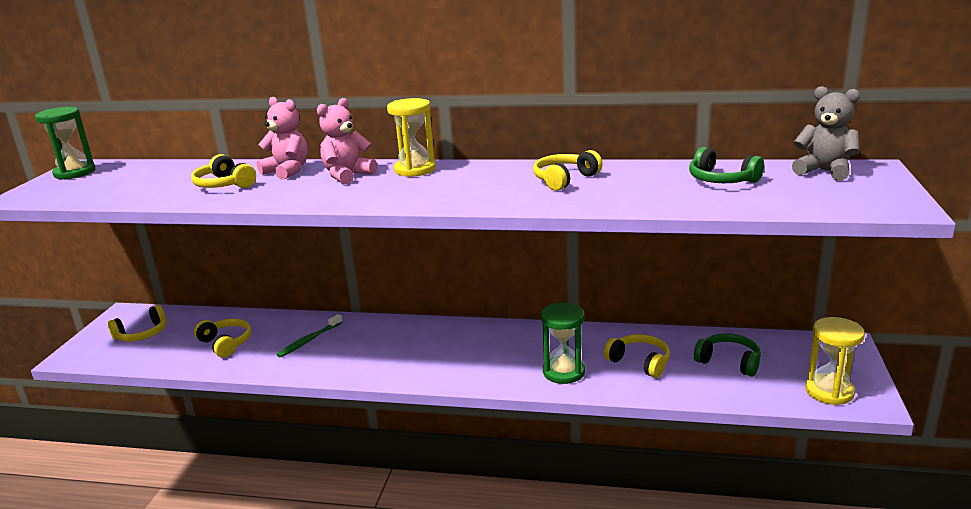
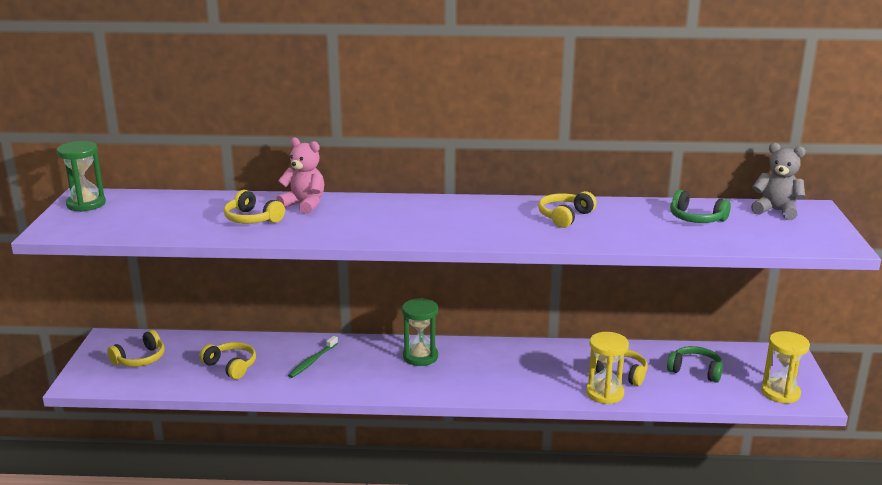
camera: 10 degrees left, 0 degrees up
pink teddy bear [317,98,377,184] -> none
yellow hourglass [387,98,436,177] -> yellow hourglass moved to [586,332,629,404]
green hourglass [541,302,585,384] -> green hourglass moved to [402,298,438,366]

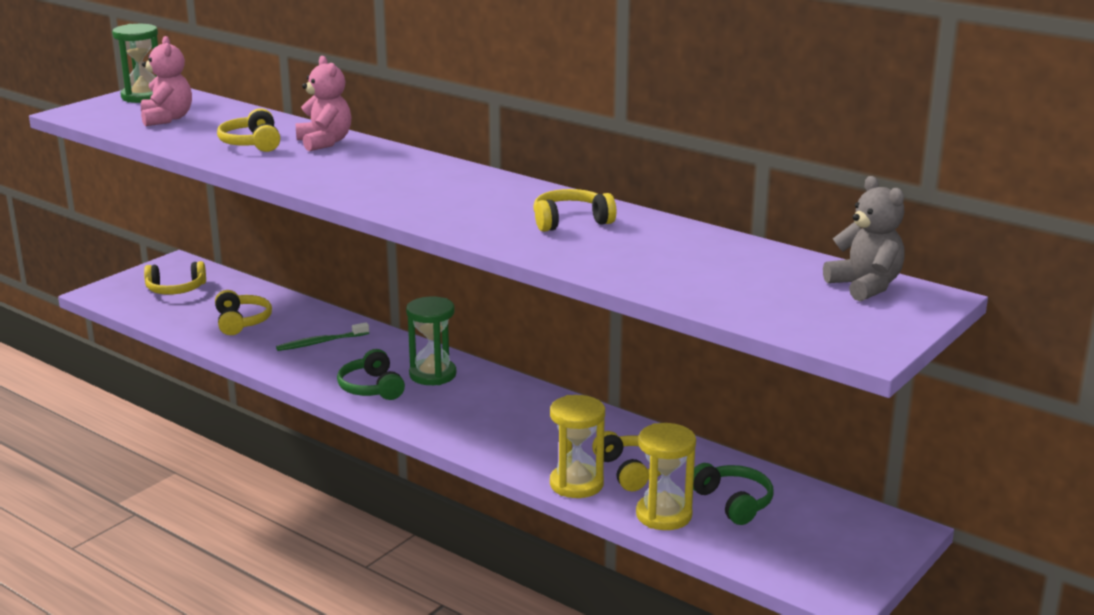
camera: 35 degrees right, 0 degrees up
green headphones [670,190,731,223] -> green headphones moved to [337,349,405,400]
yellow hourglass [761,331,810,404] -> yellow hourglass moved to [636,423,696,530]
none -> pink teddy bear [141,36,192,126]

